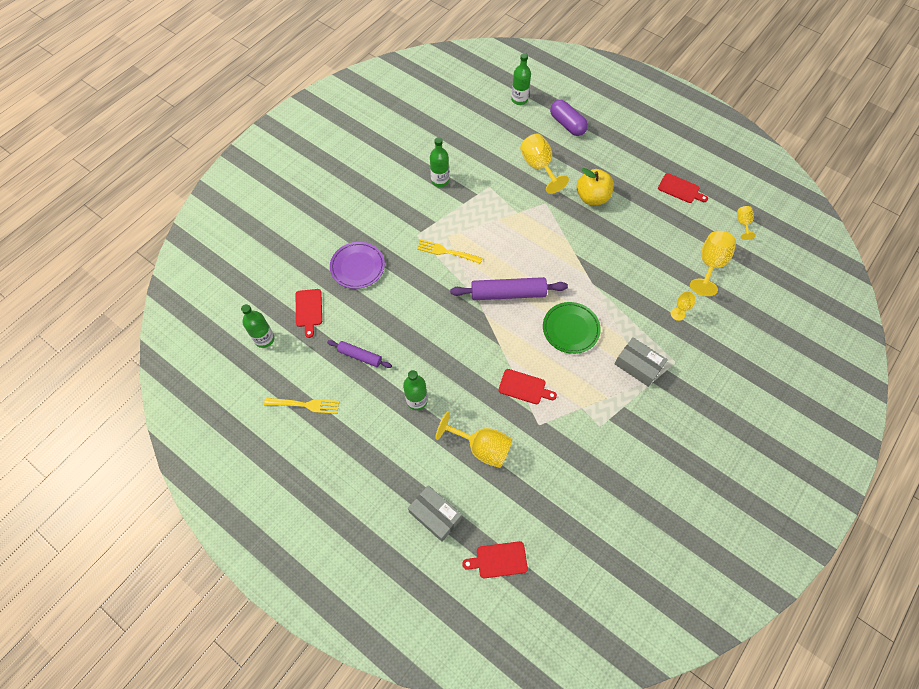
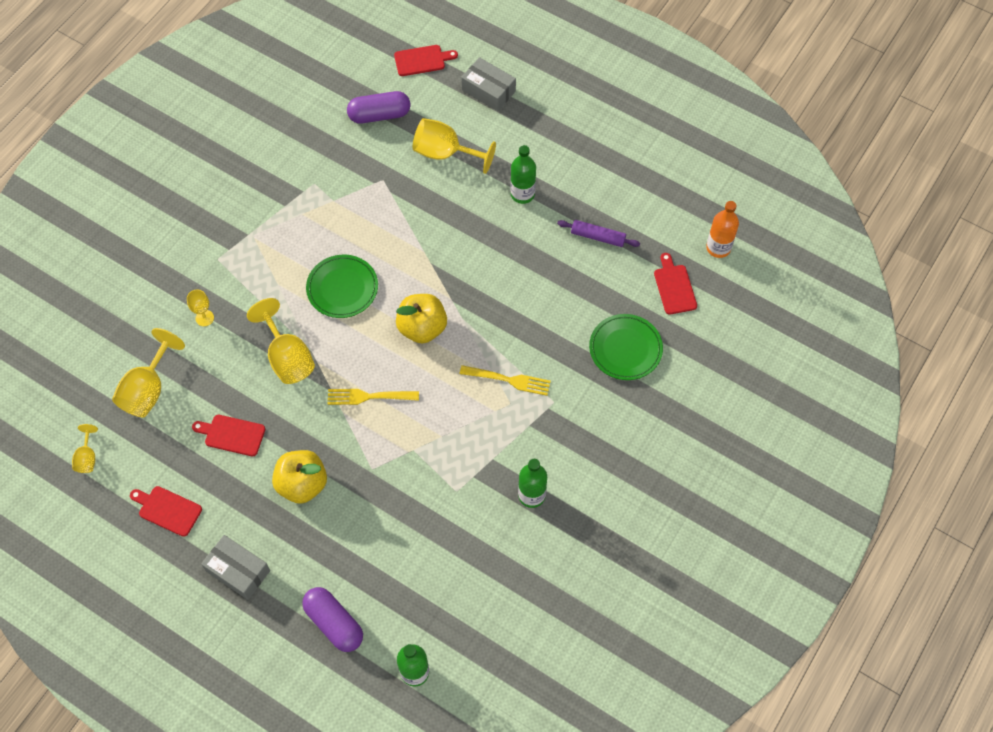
camera: 175 degrees right, 0 degrees up
green bottle [241,304,275,348] -> orange bottle [706,201,739,258]
yellow fork [264,398,339,414] -> yellow fork moved to [327,389,419,405]
purple plate [330,242,385,289] -> green plate [589,314,663,380]
purple rolling pin [450,277,568,300] -> yellow apple [396,294,447,344]
red cutting board [498,369,557,404] -> red cutting board moved to [192,415,265,456]
yellow goblet [520,134,569,194] -> yellow goblet moved to [247,298,315,384]
grey box [615,337,668,387] -> grey box moved to [201,535,270,600]
none -> purple capsule [347,91,410,124]

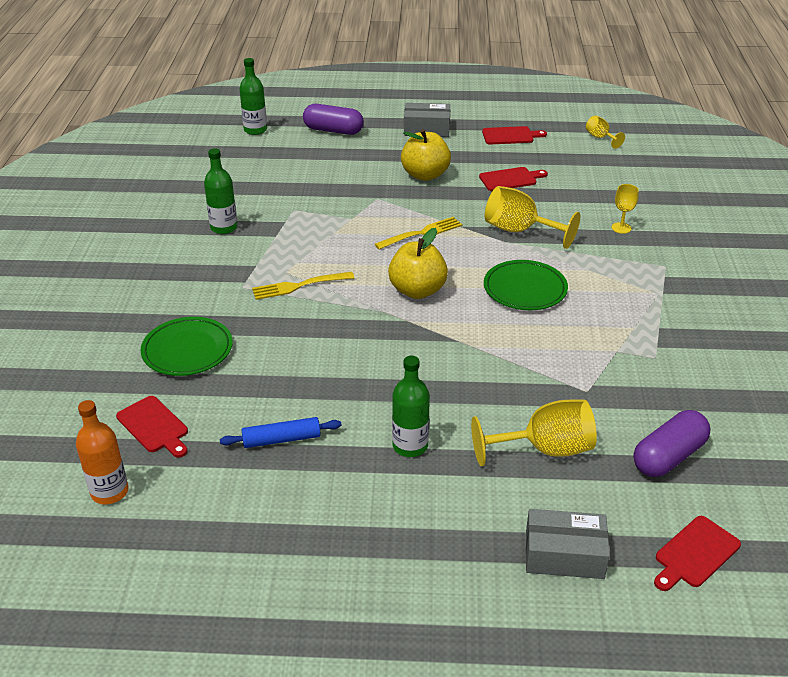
camera: 150 degrees right, 25 degrees down
yellow goblet [112,328,185,417] -> none
purple rolling pin [557,220,640,247] -> blue rolling pin [220,417,341,448]

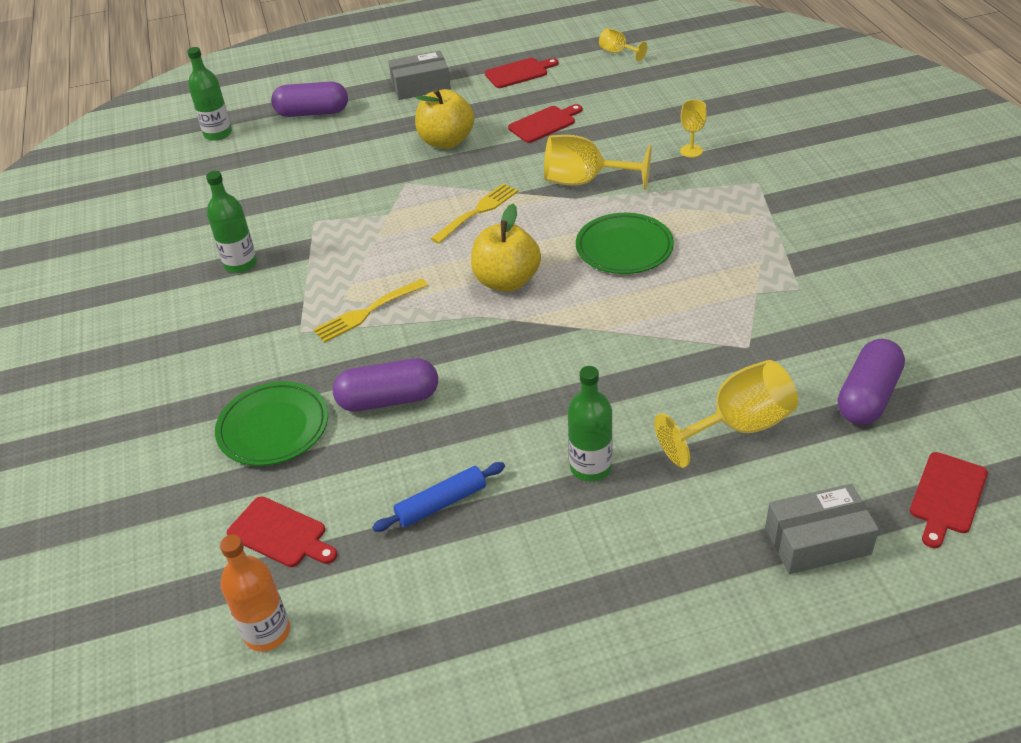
camera: 15 degrees left, 5 degrees up
none -> purple capsule [333,358,438,412]

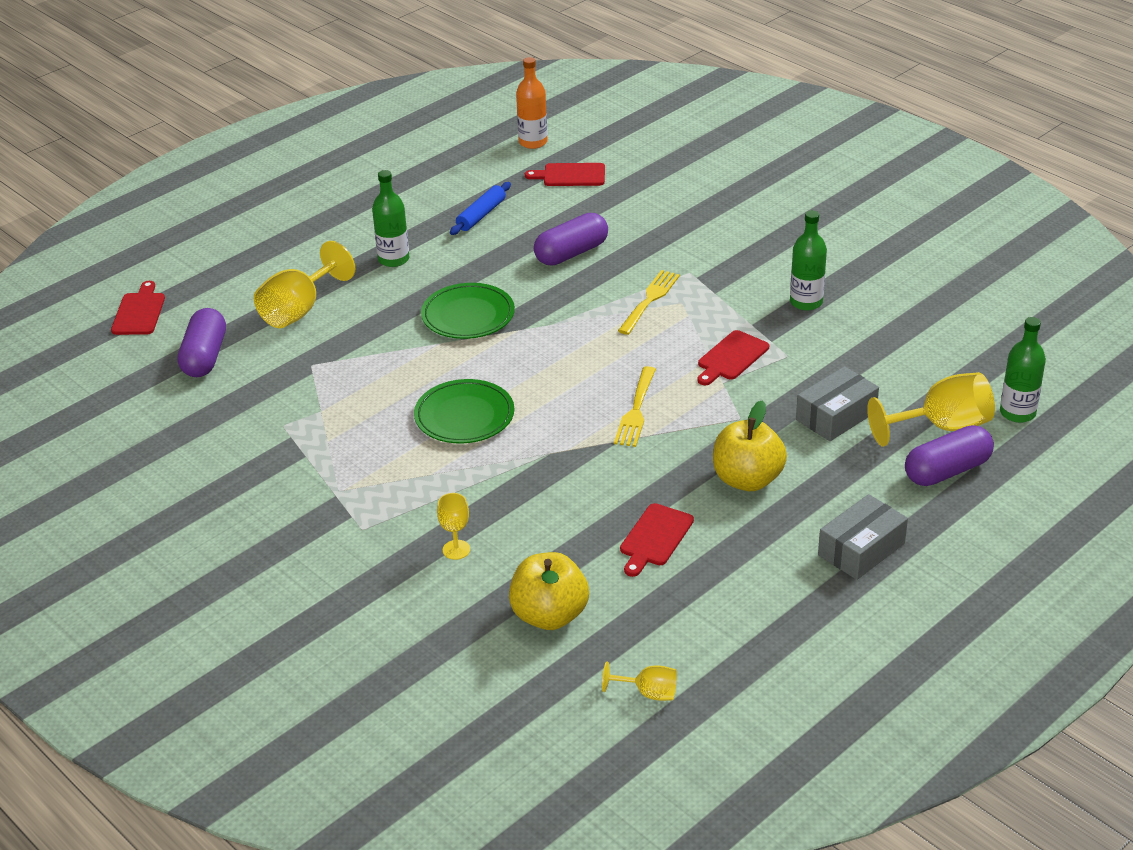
camera: 150 degrees right, 5 degrees down
green plate [215,381,328,466] -> green plate moved to [421,283,515,339]
yellow apple [471,204,541,292] -> yellow apple moved to [509,552,589,630]
red cutting board [485,58,558,88] -> red cutting board moved to [697,330,769,385]
yellow goblet [544,135,651,190] -> yellow goblet moved to [867,372,995,446]
grey box [765,484,879,574] -> grey box moved to [796,366,879,441]

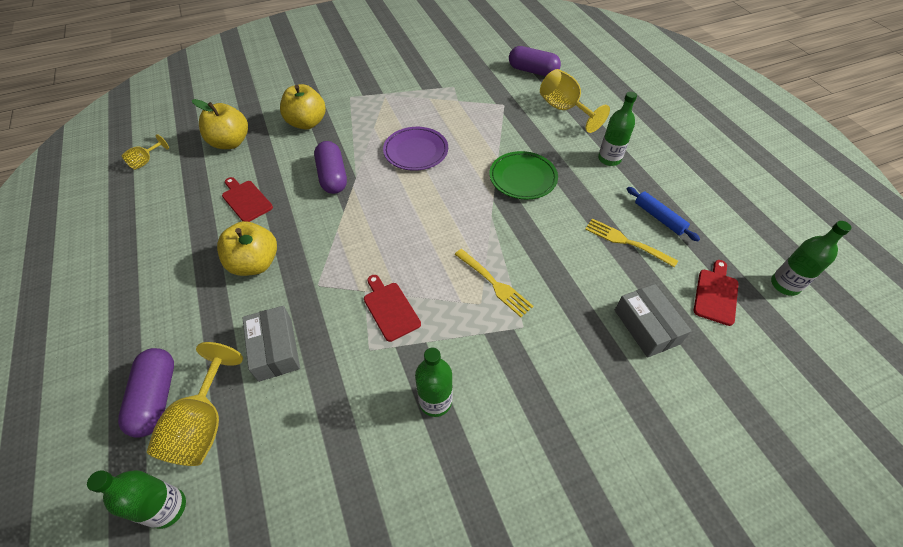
camera: 110 degrees right, 15 degrees up
red cutting board [111,281,165,335] -> none
green plate [414,379,514,443] -> purple plate [383,127,448,171]
yellow goblet [437,493,470,560] -> yellow apple [280,84,326,130]
orange bottle [516,57,548,149] -> green bottle [771,221,851,296]
purple capsule [534,213,608,265] -> purple capsule moved to [314,141,347,194]
yellow fork [614,366,656,447] -> yellow fork moved to [585,219,678,267]
grey box [818,494,908,580] -> grey box moved to [615,284,691,358]

